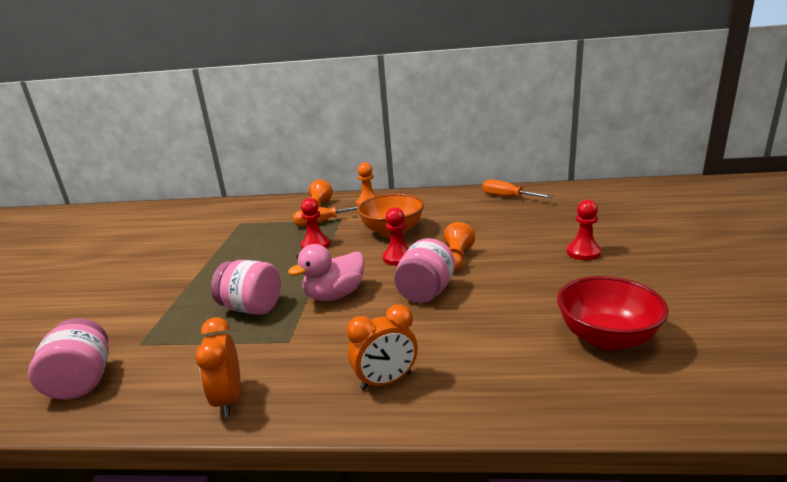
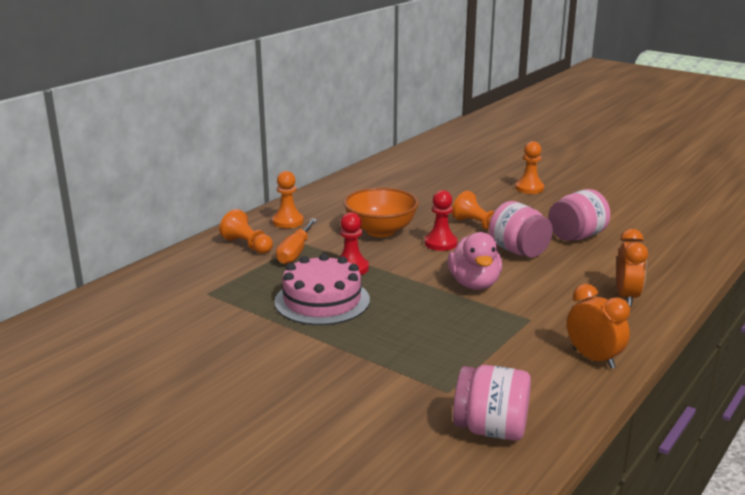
camera: 60 degrees left, 0 degrees up
orange clock [195,317,240,417] -> orange clock turned 150 degrees counterclockwise [567,284,630,369]
pink jar [211,260,281,315] -> pink jar moved to [548,189,611,241]
orange screwdriver [482,179,553,198] -> none
red bowl [557,276,669,351] -> none
red pawn [567,199,601,260] -> orange pawn [515,141,544,194]
none -> pink cake [274,254,370,325]

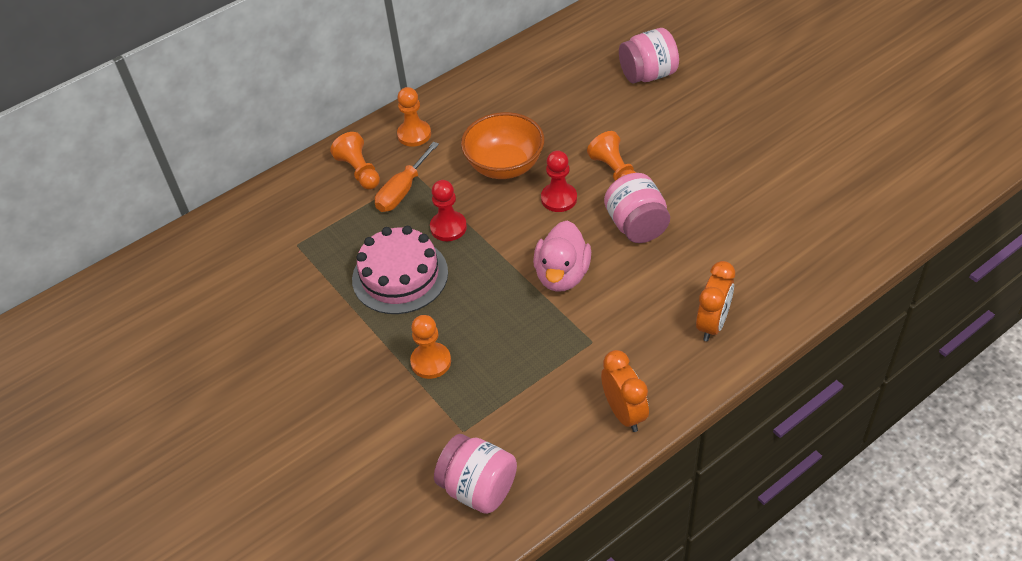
camera: 20 degrees right, 25 degrees up
orange pawn [515,141,544,194] -> orange pawn moved to [410,315,451,379]
pink jar [548,189,611,241] -> pink jar moved to [619,28,679,83]

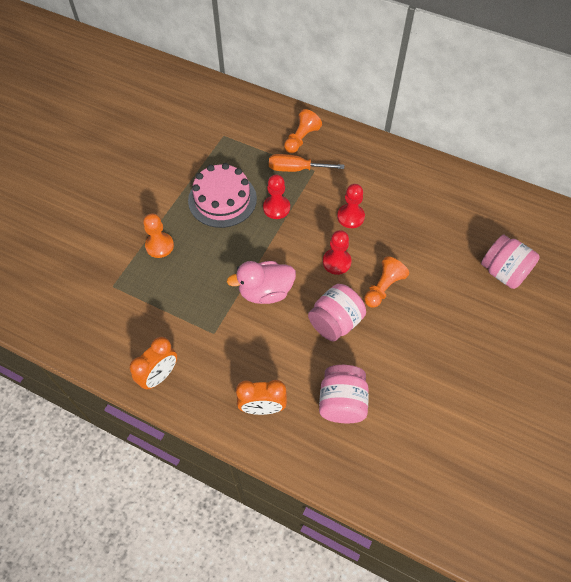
camera: 60 degrees right, 10 degrees up
orange pawn [397,87,431,147] -> none
pink jar [434,434,517,514] -> pink jar moved to [319,365,369,423]
orange bowl [461,112,544,179] -> red pawn [337,184,365,228]

